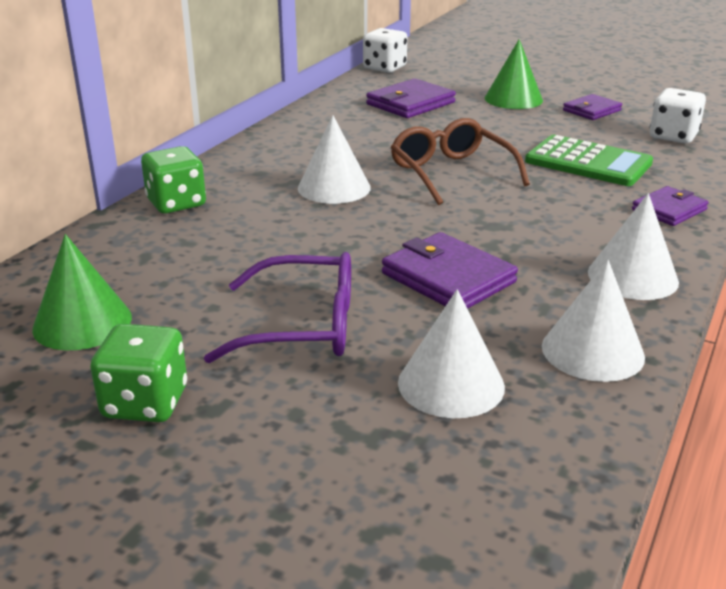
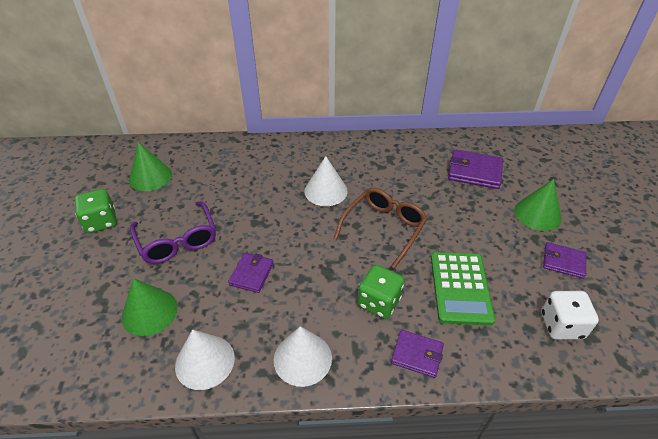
camera: 60 degrees right, 15 degrees up
green dice [141,146,206,213] -> green dice moved to [358,265,404,319]
white dice [363,28,407,73] -> none
purple wallet [382,232,518,309] -> purple wallet [228,253,274,293], size x0.64
white cone [398,289,505,418] -> green cone [122,278,178,336]

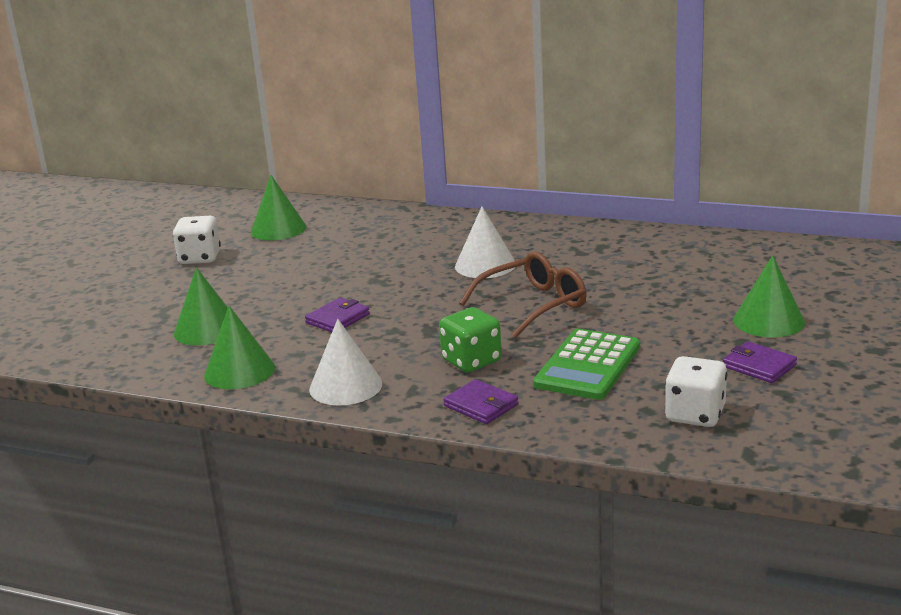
camera: 25 degrees right, 20 degrees down
green dice [74,189,117,233] -> white dice [173,216,221,264]
purple glasses [130,201,216,264] -> none
white cone [175,329,235,390] -> green cone [204,306,275,389]
purple wallet [448,149,503,189] -> none

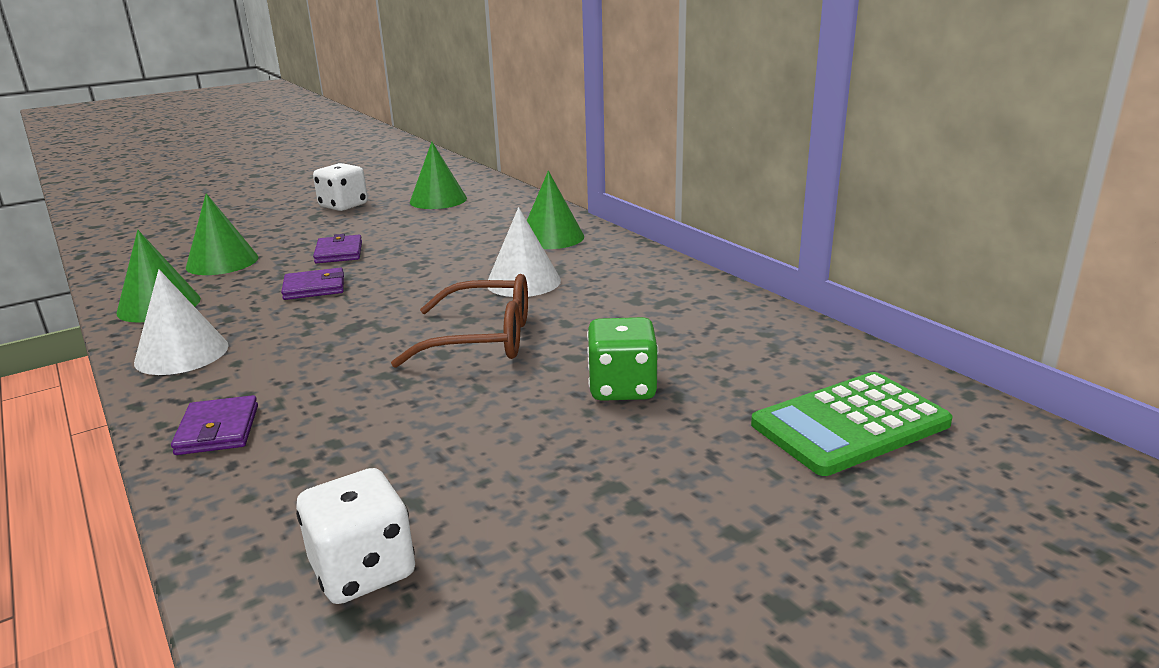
camera: 35 degrees right, 0 degrees up
green dice [439,307,502,373] -> green dice moved to [587,317,658,401]
green calculator [533,329,640,400] -> green calculator moved to [751,372,953,476]
purple wallet [723,341,797,383] -> purple wallet moved to [313,234,362,263]
green cone [733,255,805,337] -> green cone moved to [527,171,584,249]

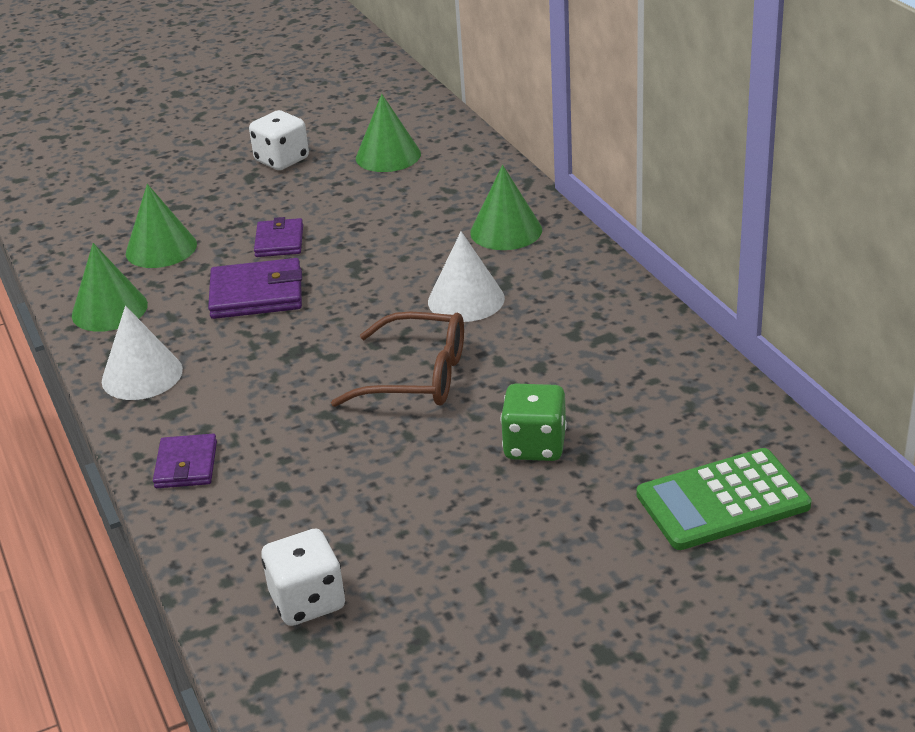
camera: 10 degrees right, 10 degrees up
purple wallet [281,268,344,300] -> purple wallet [208,258,302,319], size x1.55

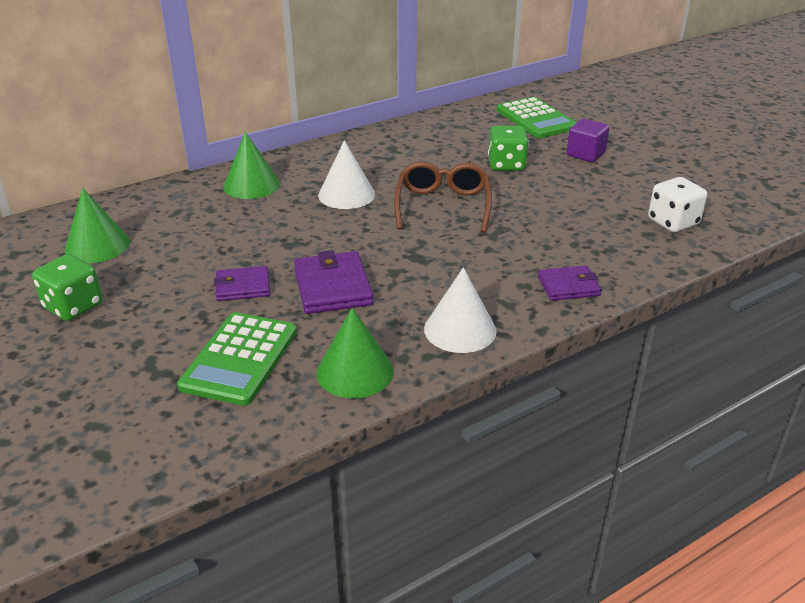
camera: 100 degrees left, 0 degrees up
green cone [126,184,197,268] -> green calculator [177,312,297,406]
white dice [249,110,309,170] -> green dice [32,254,103,321]
none -> purple cube [567,119,609,162]

